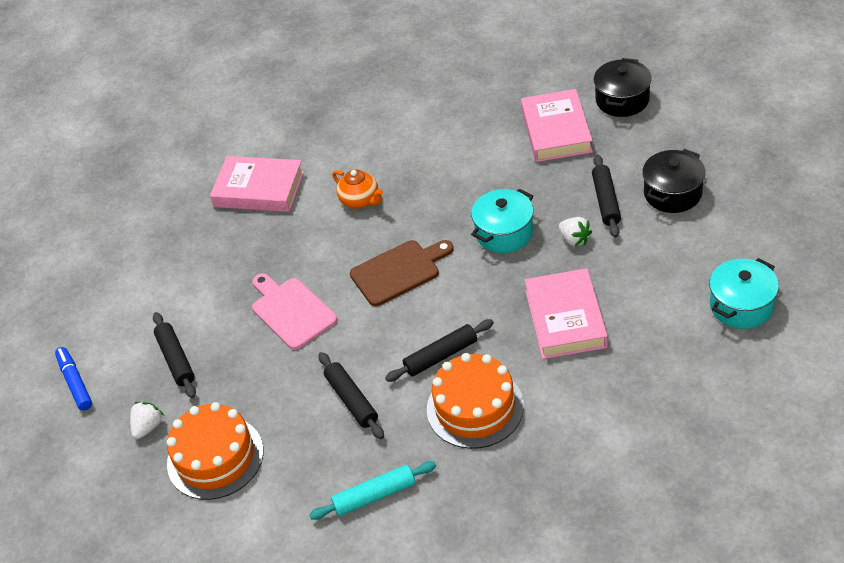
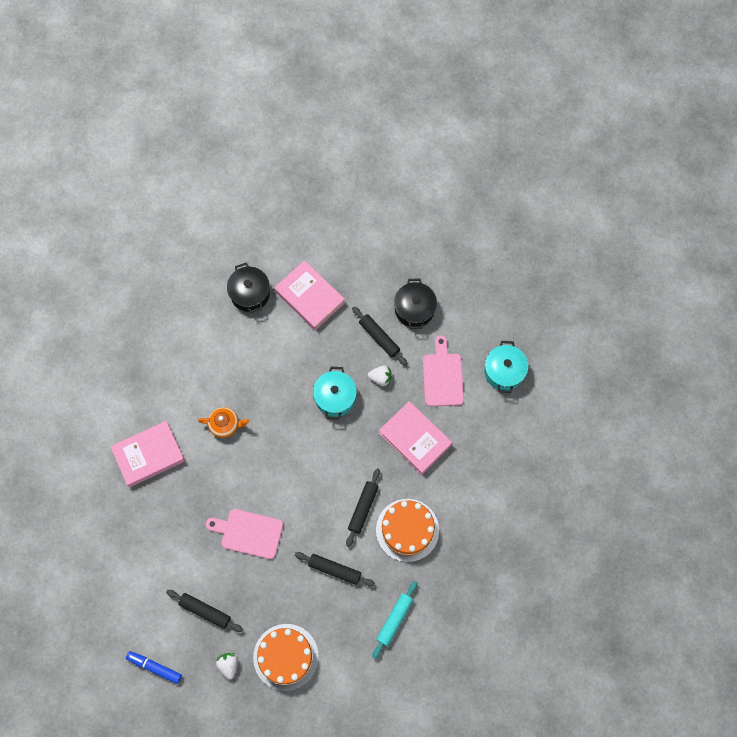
camera: 45 degrees left, 25 degrees up
brown cutting board [350,240,454,306] -> none
black pot [594,58,652,117] -> black pot moved to [227,262,270,313]
none -> pink cutting board [423,335,464,407]

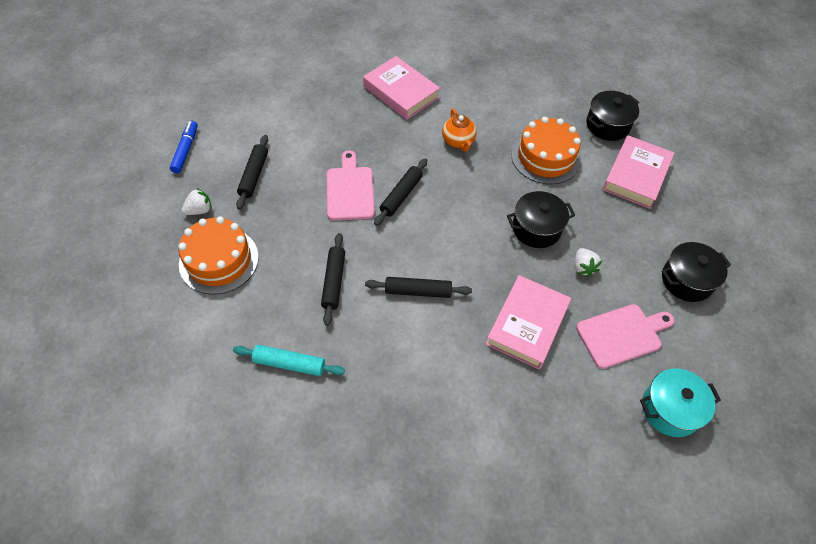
camera: 70 degrees right, 15 degrees down
turquoise pot [313,366,357,420] -> black pot [507,191,575,248]
black rolling pin [352,307,407,366] -> black rolling pin moved to [374,158,427,226]
orange cake [376,499,439,562] -> orange cake moved to [511,117,581,184]

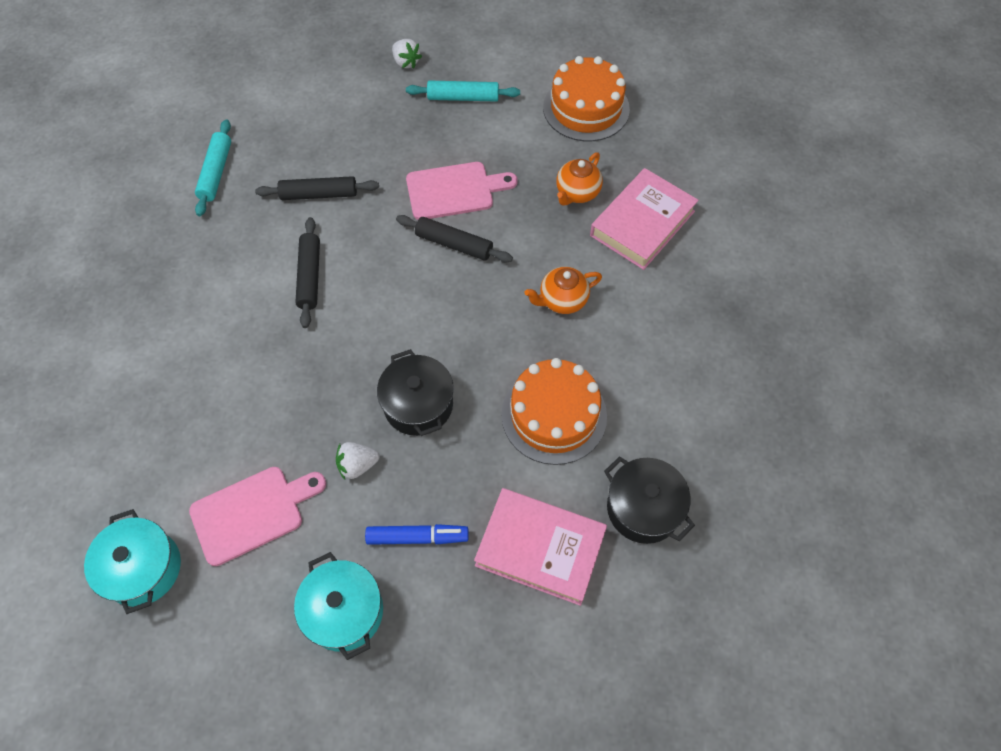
camera: 85 degrees right, 5 degrees up
blue marker [170,121,198,173] -> blue marker moved to [365,524,469,545]
orange cake [178,216,259,295] -> orange cake moved to [543,56,630,141]
black rolling pin [236,135,268,210] -> turquoise rolling pin [406,81,520,102]
pink book [486,275,571,369] -> none
pink cutting board [576,304,674,369] -> pink cutting board turned 90 degrees counterclockwise [189,467,326,566]
black pot [662,242,731,302] -> turquoise pot [294,552,383,660]
none -> orange teapot [556,152,603,206]

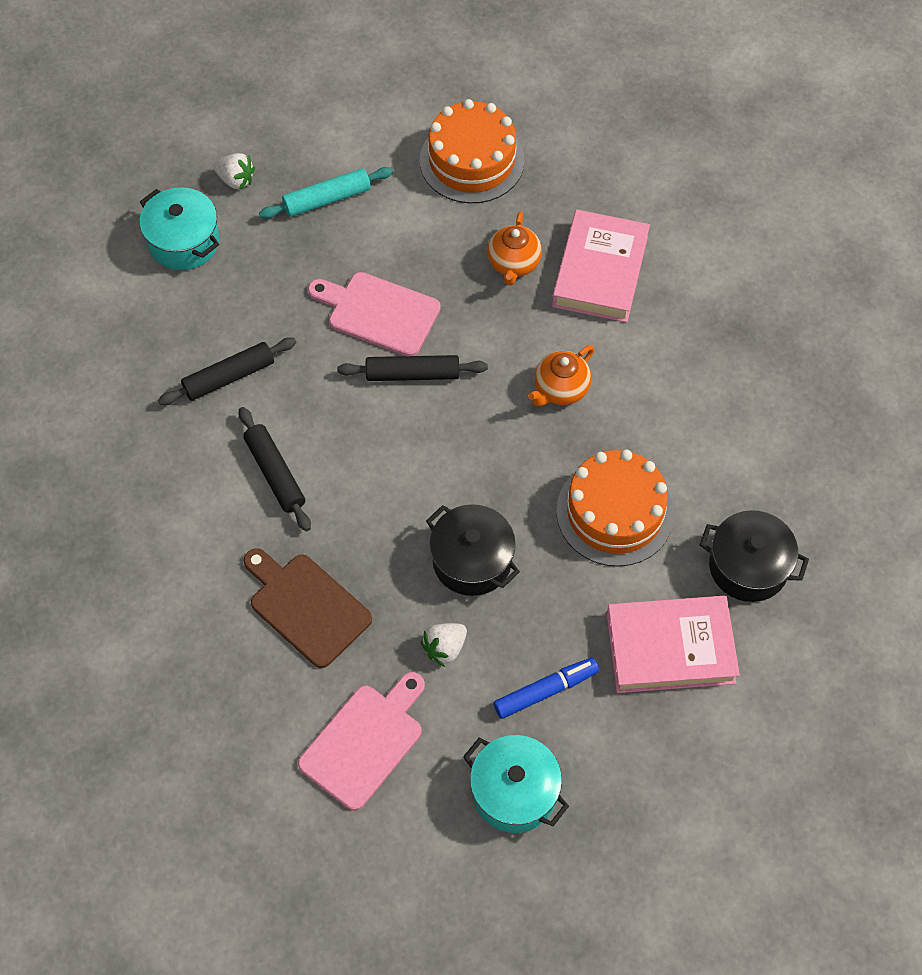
camera: 25 degrees left, 0 degrees up
turquoise pot [84,509,181,614] -> turquoise pot moved to [140,187,220,270]
turquoise rolling pin [195,119,231,216] -> none
pink cutting board [406,162,518,220] -> pink cutting board turned 120 degrees counterclockwise [308,272,441,356]
none -> brown cutting board [244,548,372,668]

